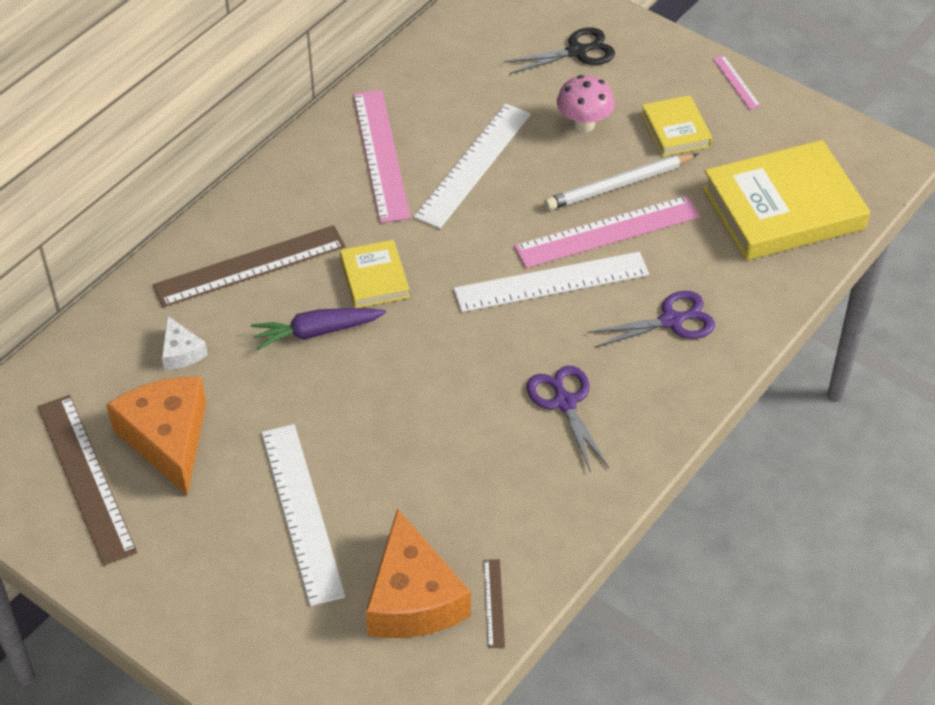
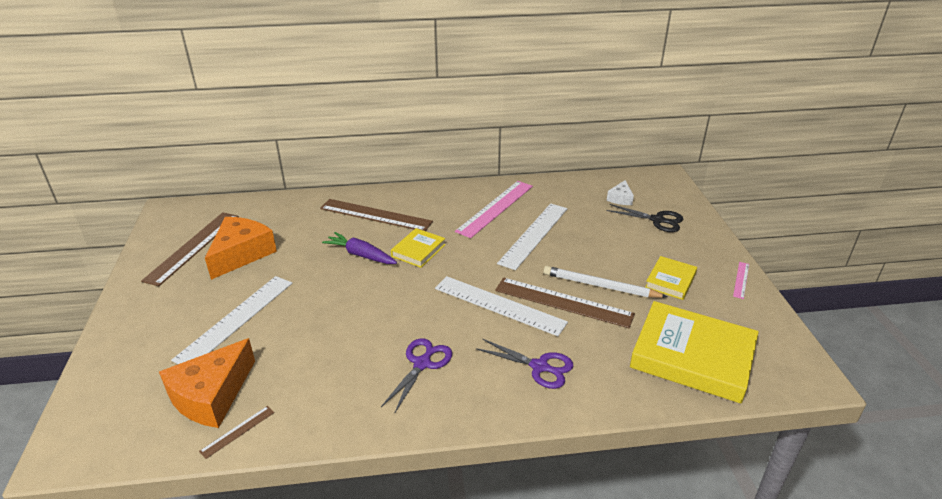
camera: 45 degrees right, 15 degrees down
white cheese [162,316,208,370] -> white cheese moved to [607,180,634,205]
white ruler [414,103,531,229] -> white ruler turned 45 degrees counterclockwise [497,203,567,270]
pink ruler [514,196,700,268] -> brown ruler [495,278,635,328]
pink mushroom [557,75,615,132] -> none

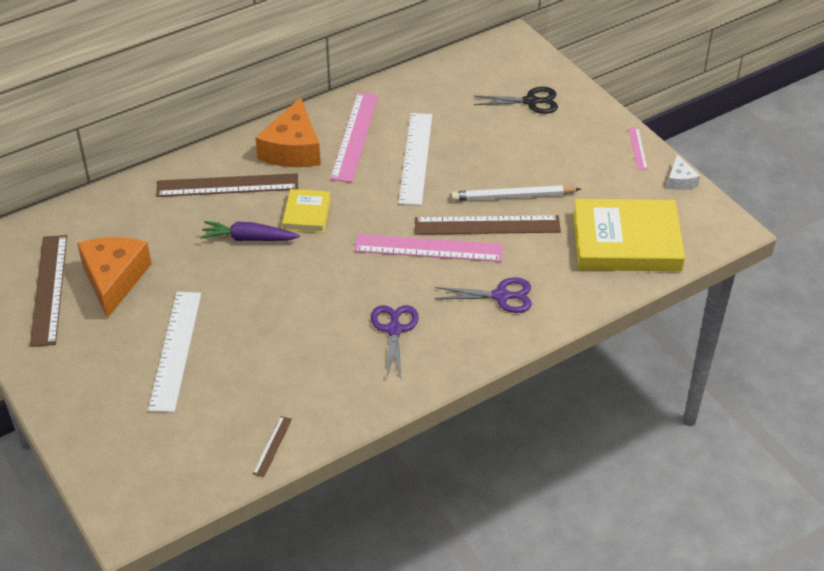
camera: 25 degrees left, 10 degrees up
orange cheese [159,338,255,428] -> orange cheese moved to [255,97,321,167]
white ruler [435,276,568,336] -> pink ruler [354,234,503,262]
white cheese [607,180,634,205] -> white cheese moved to [667,155,700,190]
yellow book [645,256,697,300] -> none

